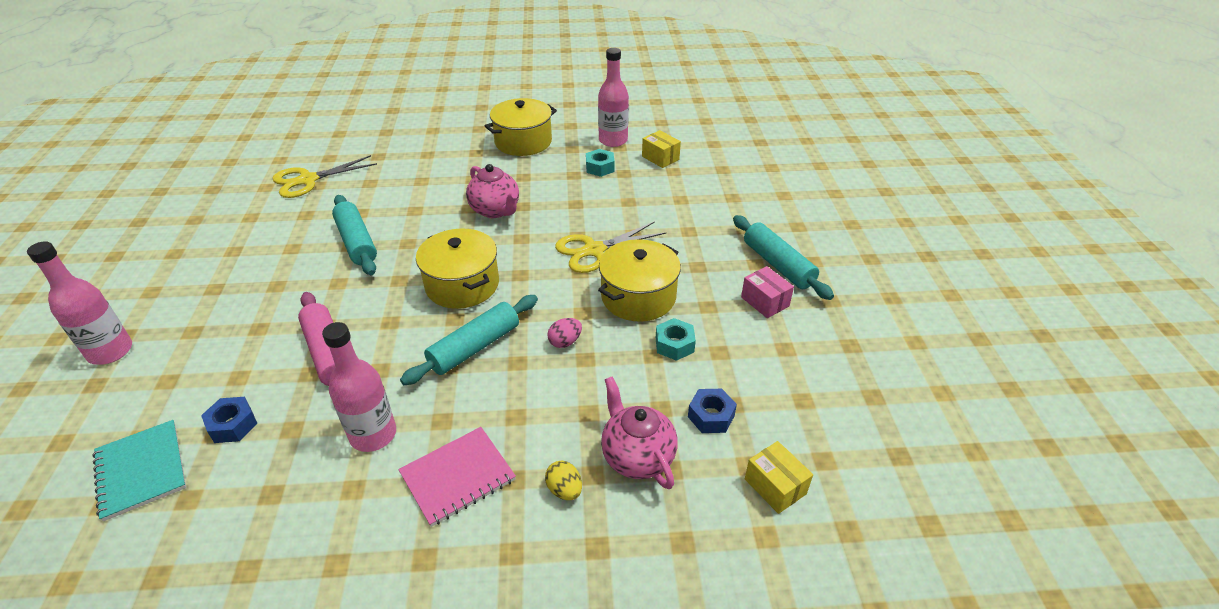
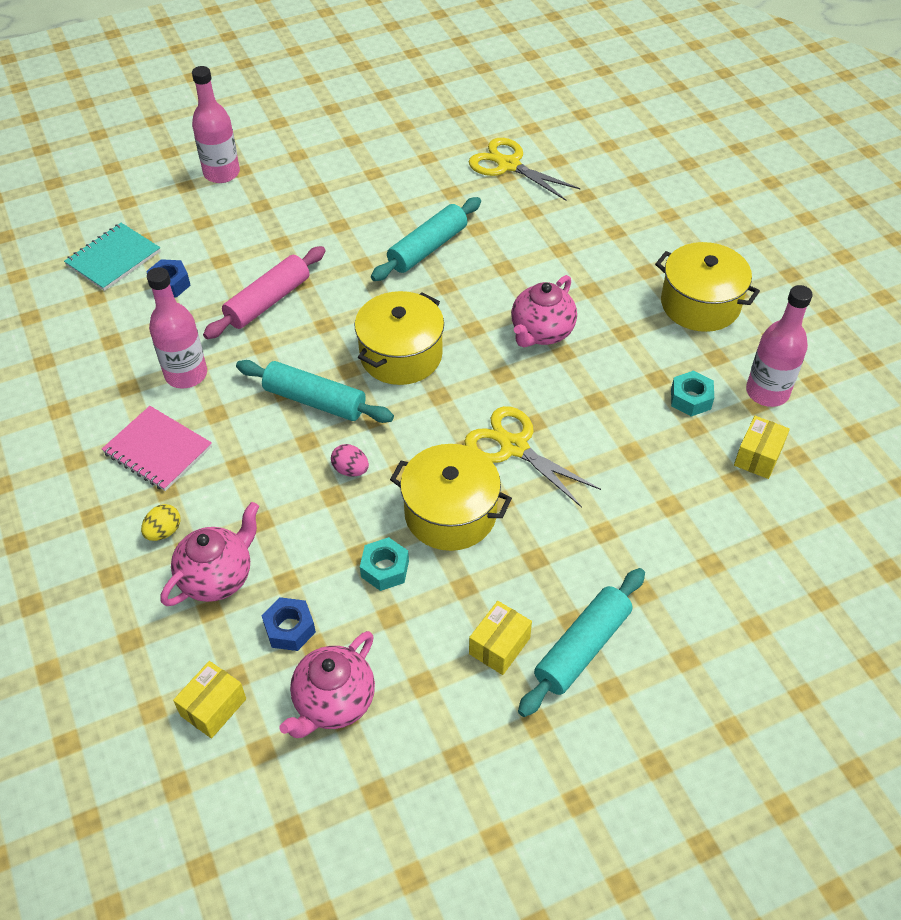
camera: 70 degrees right, 10 degrees up
pink box [741,266,794,318] -> yellow box [469,601,532,675]
none -> pink teapot [279,631,375,738]

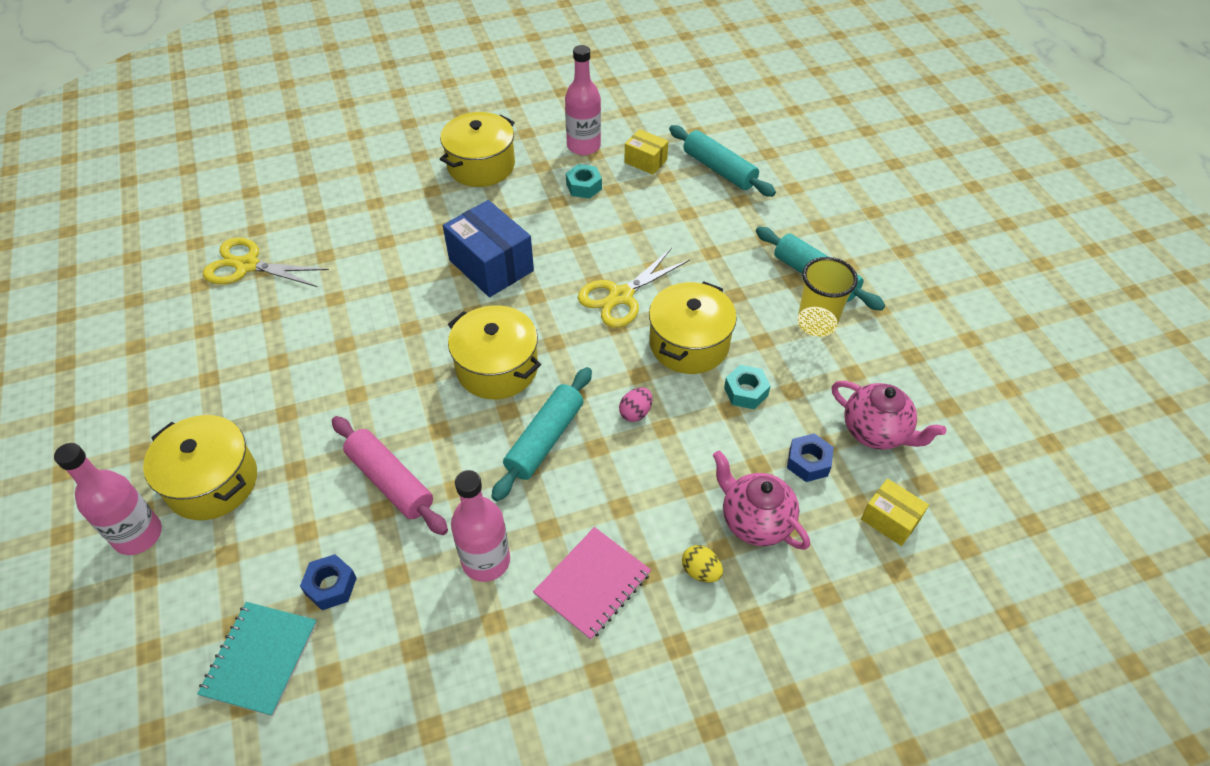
camera: 85 degrees left, 0 degrees up
turquoise notebook [64,223,160,291] -> turquoise notebook turned 60 degrees clockwise [197,602,317,716]
turquoise rolling pin [371,197,481,281] -> turquoise rolling pin moved to [669,125,776,197]
yellow scissors [469,138,581,201] -> yellow scissors turned 60 degrees clockwise [203,237,329,287]
yellow box [469,601,532,675] -> yellow cup [798,257,858,337]
pink teapot [511,275,577,347] -> blue box [443,200,534,297]
none -> yellow pot [143,415,257,520]

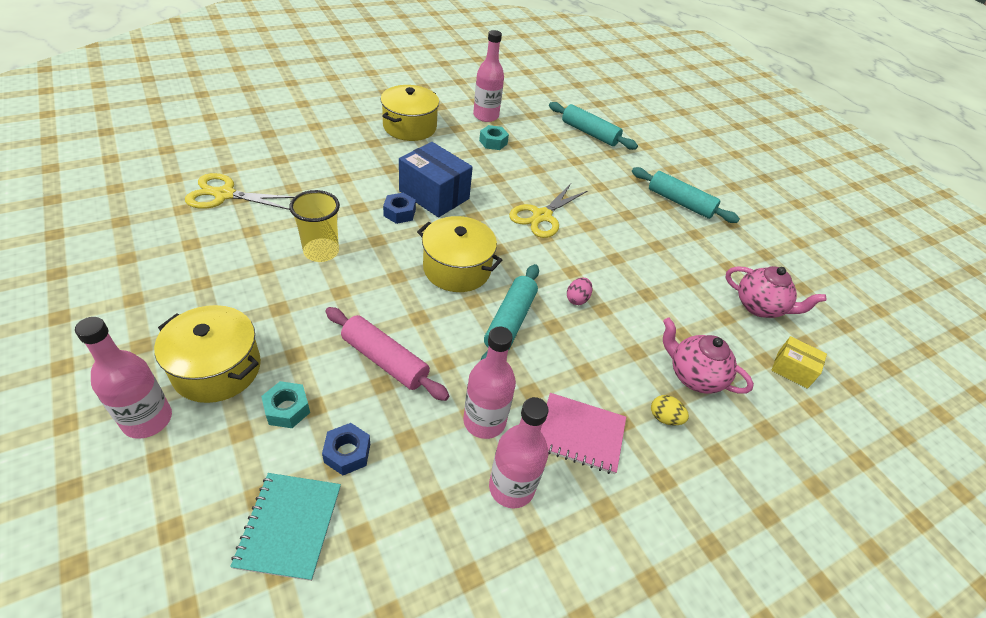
camera: 15 degrees left, 5 degrees down
pink notebook [533,527,651,640] -> pink notebook turned 75 degrees clockwise [540,393,626,474]
yellow box [624,129,668,175] -> none
yellow pot [649,282,737,374] -> none
turquoise nut [724,365,770,409] -> turquoise nut moved to [261,381,310,428]
blue nut [787,433,834,482] -> blue nut moved to [383,193,416,224]
yellow cup [798,257,858,337] -> yellow cup moved to [289,190,340,262]
none -> pink bottle [489,397,549,508]

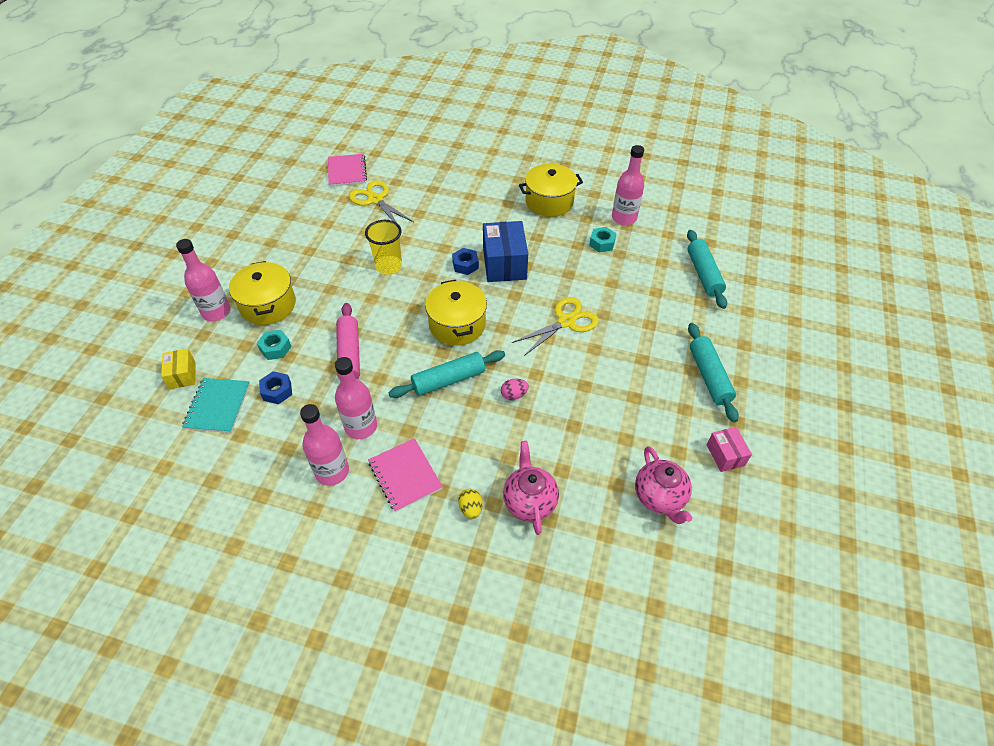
camera: 50 degrees right, 5 degrees up
turquoise notebook [230,473,341,581] -> turquoise notebook turned 45 degrees counterclockwise [182,378,250,433]
yellow scissors [509,184,587,238] -> yellow scissors turned 150 degrees clockwise [512,297,599,356]
yellow box [771,336,827,389] -> yellow box moved to [161,349,196,389]
none -> pink notebook [328,154,367,187]
none -> pink box [706,427,752,472]

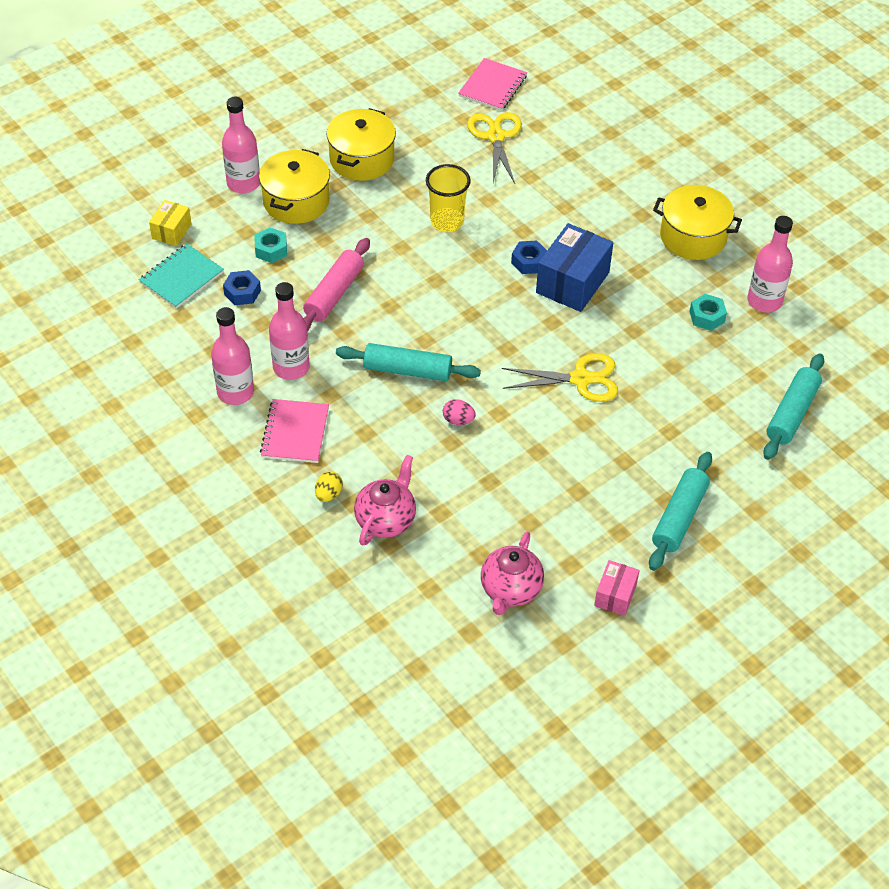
camera: 35 degrees right, 0 degrees up
yellow pot [425,280,487,346] -> yellow pot moved to [326,108,396,181]

